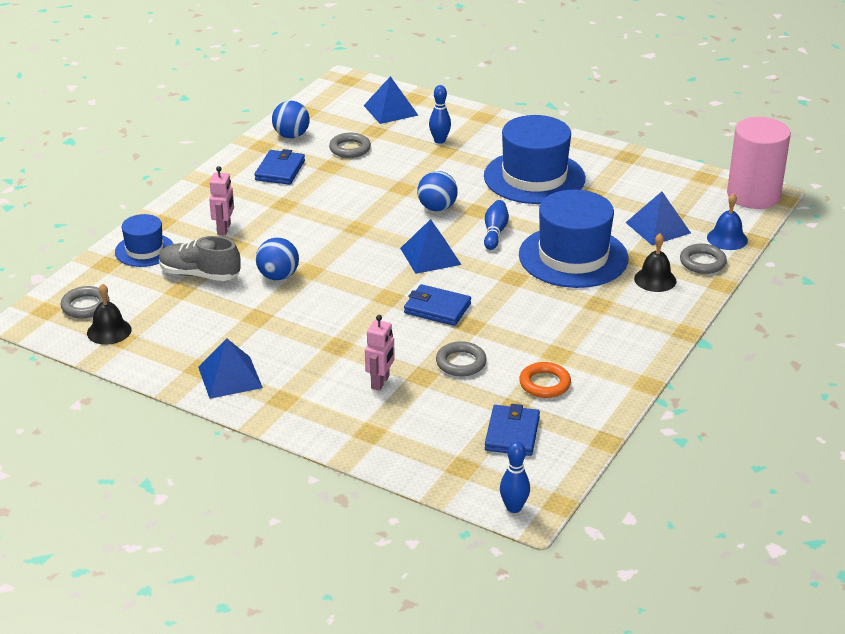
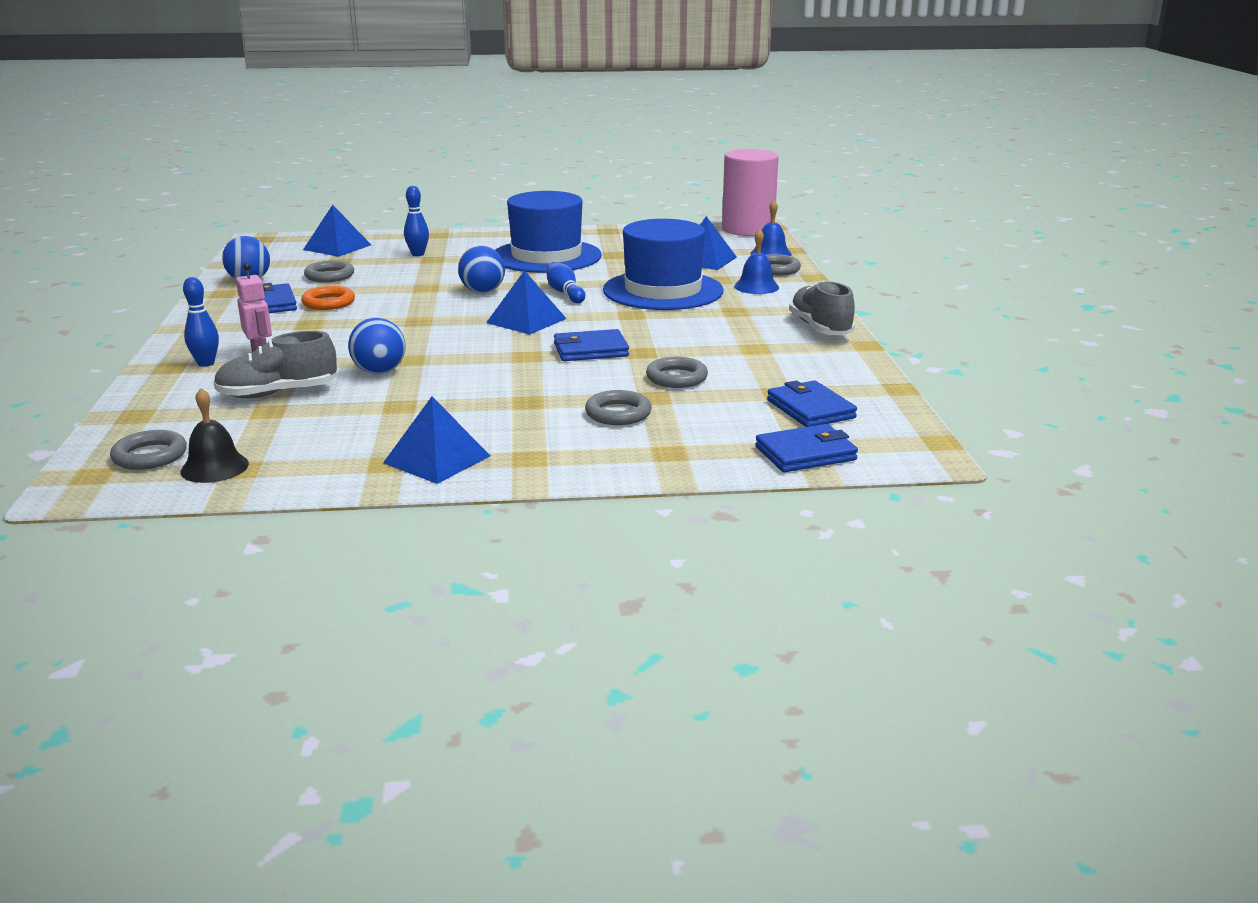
camera: 35 degrees left, 10 degrees down
blue hat [115,214,174,267] -> none
pink robot [365,315,395,391] -> grey ring [585,390,652,425]
blue bowling pin [500,441,530,513] -> blue bowling pin moved to [183,277,219,367]
orange ring [519,362,571,398] -> orange ring moved to [301,286,355,310]
black bell [634,233,676,292] -> blue bell [734,229,779,294]
none -> blue wallet [755,424,858,472]
none -> grey shoe [789,280,855,335]

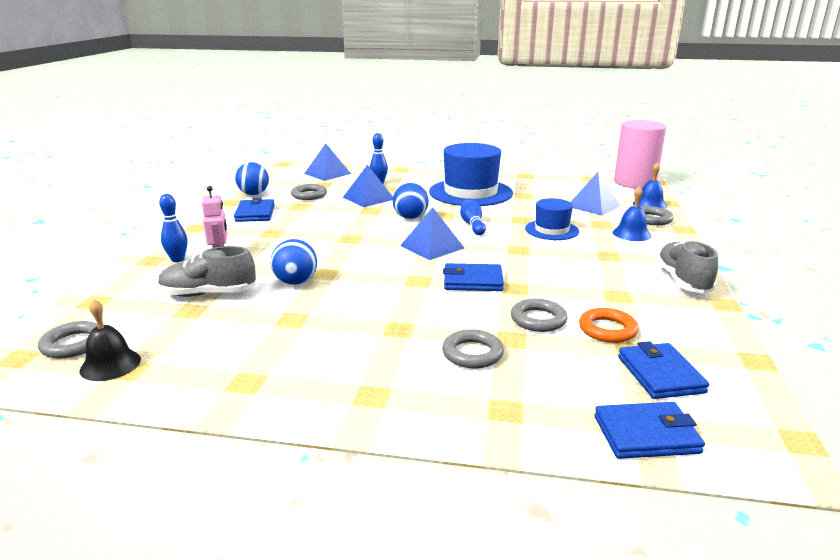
camera: 15 degrees right, 0 degrees up
orange ring [301,286,355,310] -> orange ring moved to [579,308,639,343]
blue pyramid [383,396,490,484] -> blue pyramid moved to [343,165,393,207]
blue hat [603,219,724,310] -> blue hat [525,198,579,240], size x0.54

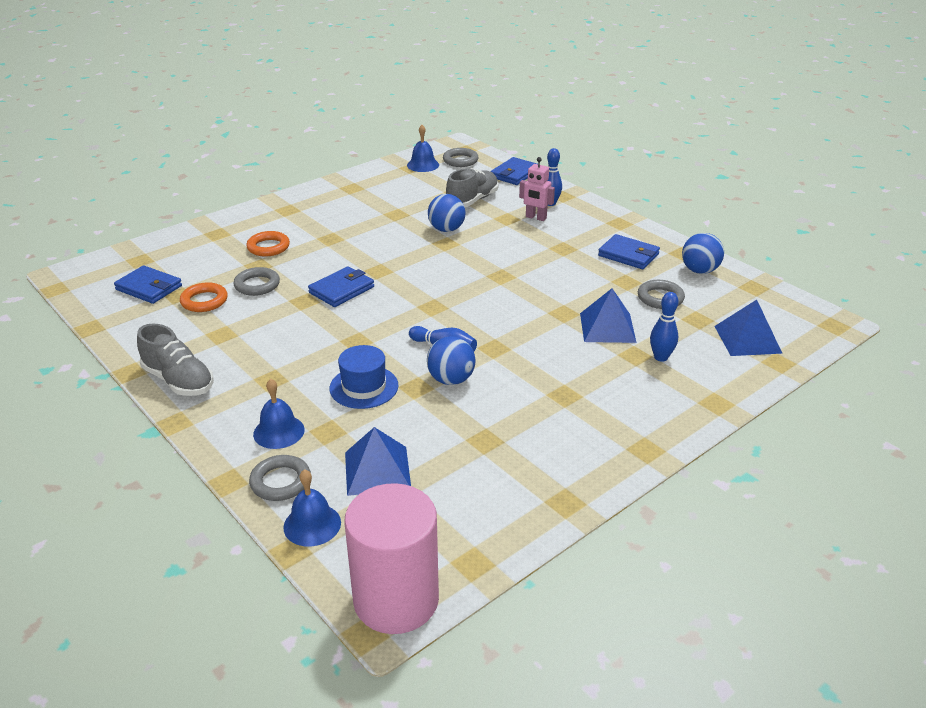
camera: 130 degrees right, 10 degrees up
black bell [80,299,141,381] -> blue bell [407,125,439,172]
blue ball [393,183,429,219] -> blue ball moved to [427,336,475,385]
blue pyramid [400,207,464,260] -> none
blue hat [429,143,513,206] -> none
grey ring [442,329,504,368] -> orange ring [246,231,290,257]
blue wallet [594,402,705,459] -> blue wallet moved to [490,157,537,185]

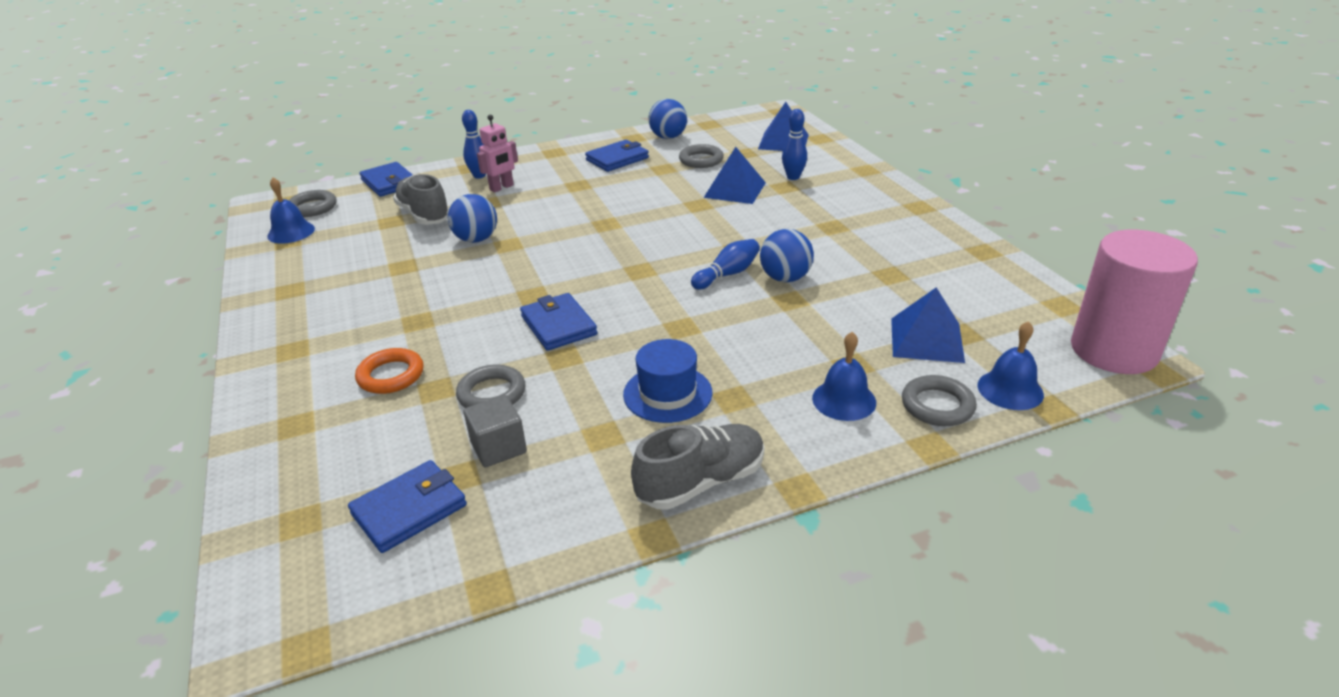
camera: 70 degrees left, 0 degrees up
orange ring [180,282,228,312] -> grey cube [464,395,527,467]
blue hat [329,345,398,409] -> blue hat moved to [623,339,712,423]

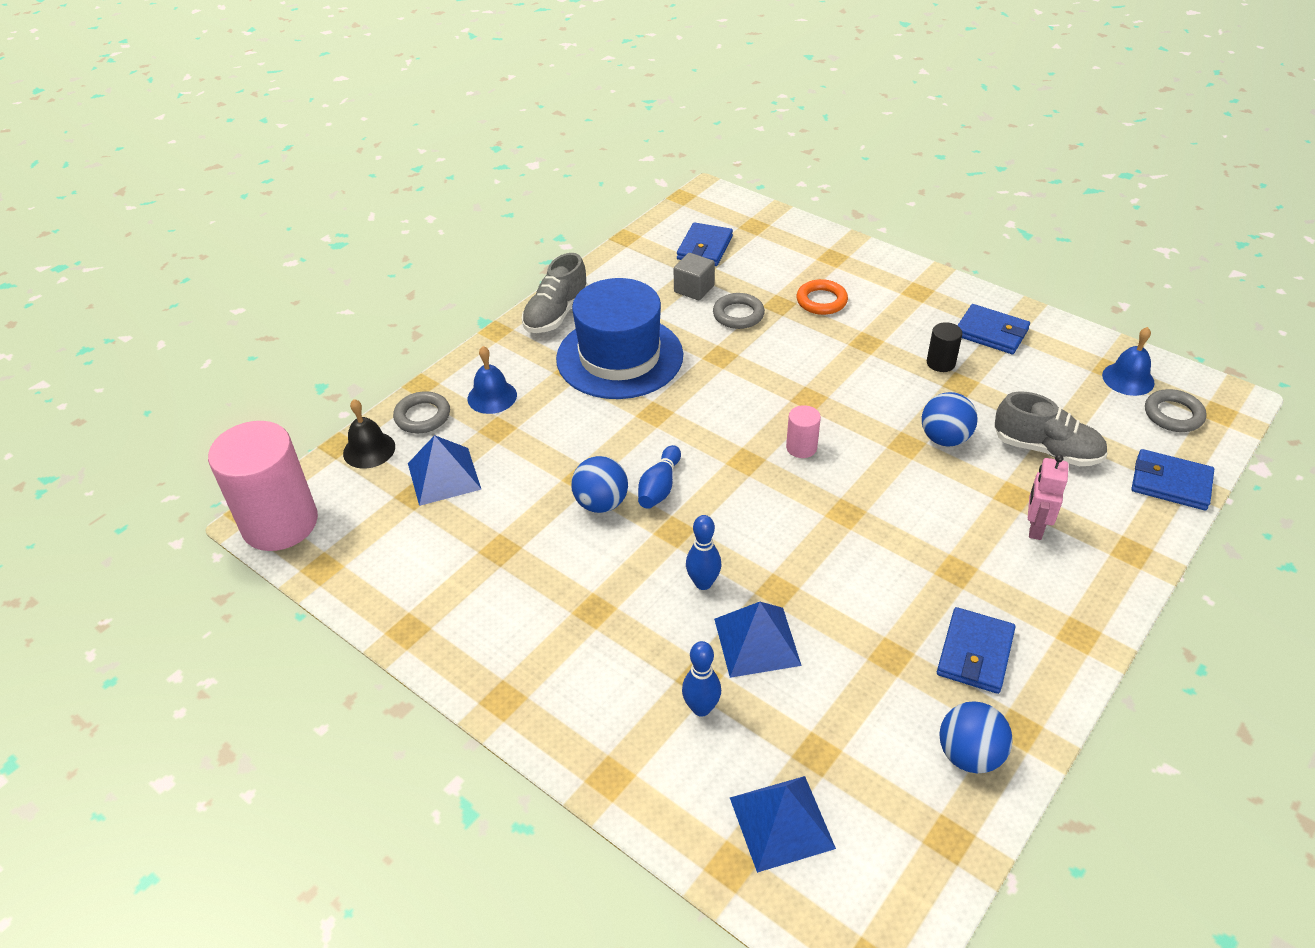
camera: 150 degrees right, 10 degrees up
blue bowling pin [462,110,486,179] -> blue bowling pin moved to [686,515,721,590]
blue wallet [520,293,597,351] -> blue wallet moved to [957,304,1030,354]
blue hat [623,339,712,423] -> blue hat [556,278,683,399], size x1.84
grey ring [679,144,724,168] -> none
blue bell [978,321,1044,410] -> black bell [343,399,395,469]
none -> pink cylinder [786,405,821,458]
none -> black cylinder [927,322,963,372]

